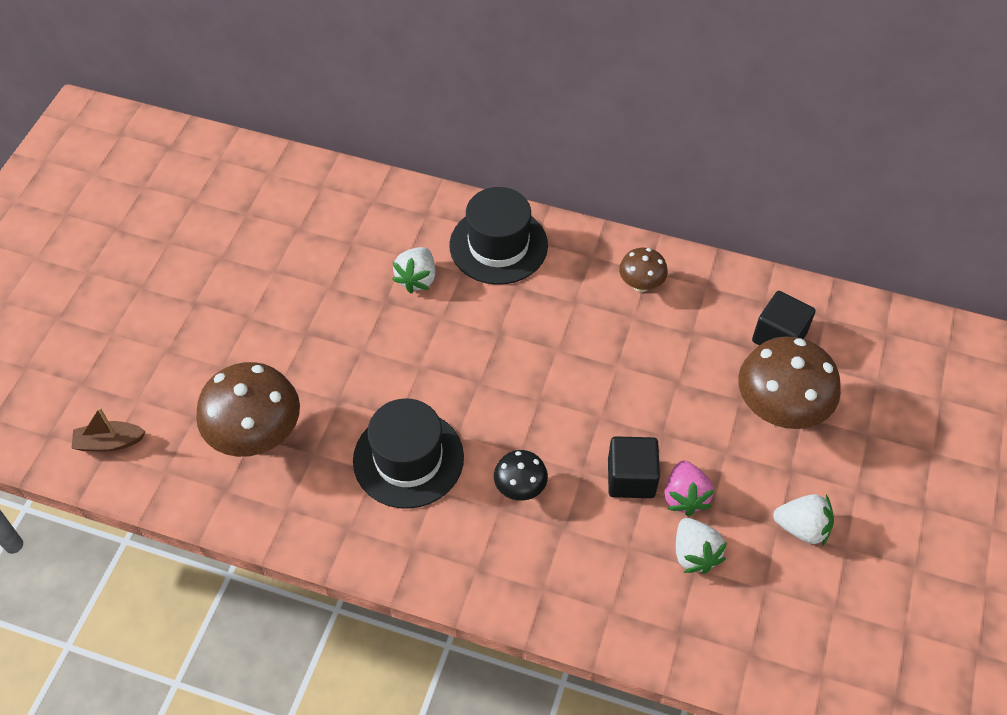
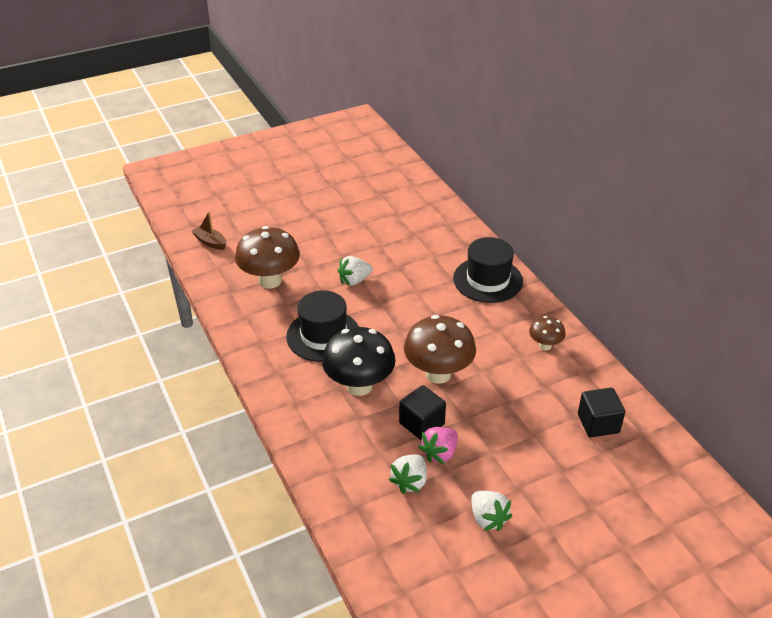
camera: 45 degrees right, 15 degrees down
white strawberry [392,247,436,293] -> white strawberry moved to [338,256,373,286]
black mushroom [494,450,548,501] -> black mushroom [322,327,396,396], size x1.92
brown mushroom [738,336,841,429] -> brown mushroom moved to [404,315,476,384]

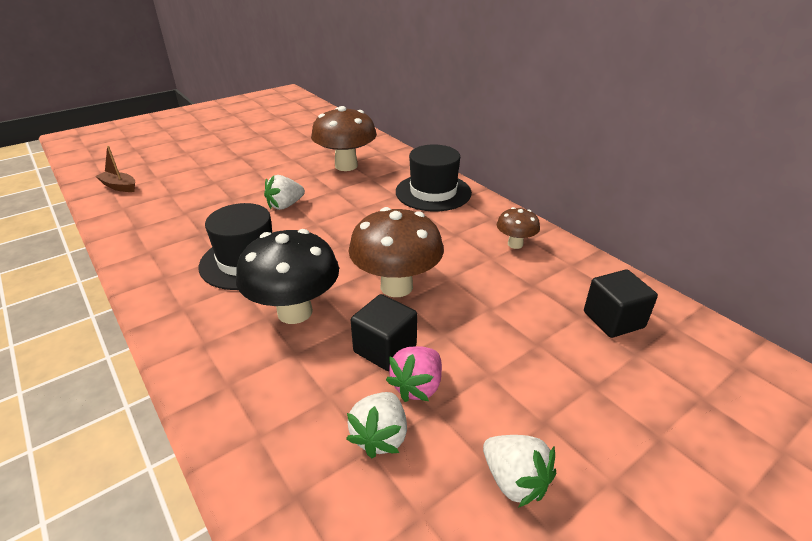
camera: 10 degrees left, 5 degrees down
brown mushroom [235,226,300,289] -> brown mushroom moved to [311,106,377,171]

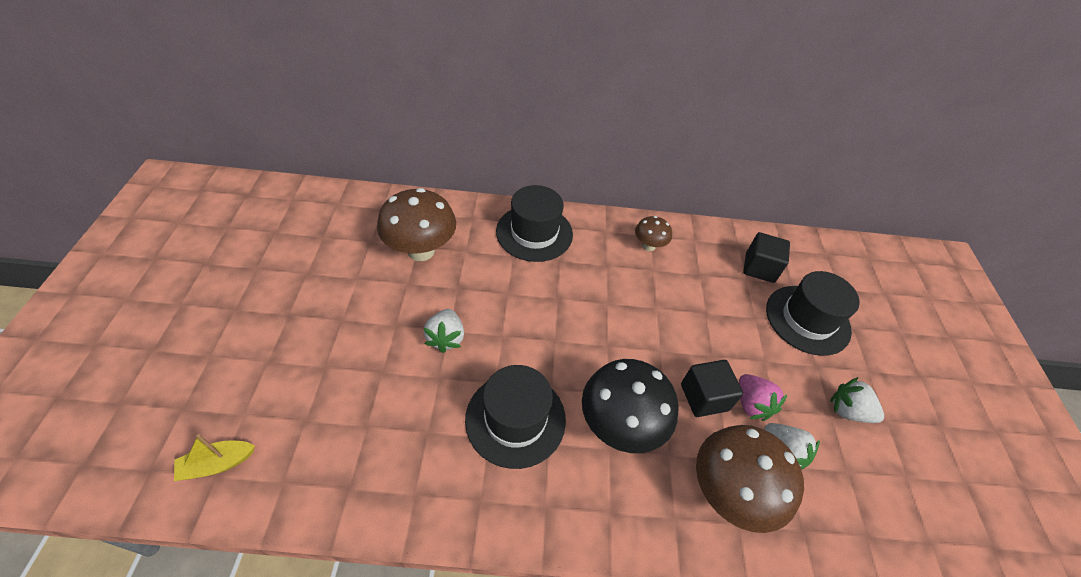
camera: 55 degrees left, 15 degrees up
brown boat [96,146,135,192] -> yellow boat [174,434,255,481]
brown mushroom [348,207,444,297] -> brown mushroom moved to [696,425,804,533]
white strawberry [483,435,556,508] -> white strawberry turned 150 degrees counterclockwise [830,377,884,423]
none -> black hat [766,271,860,356]

